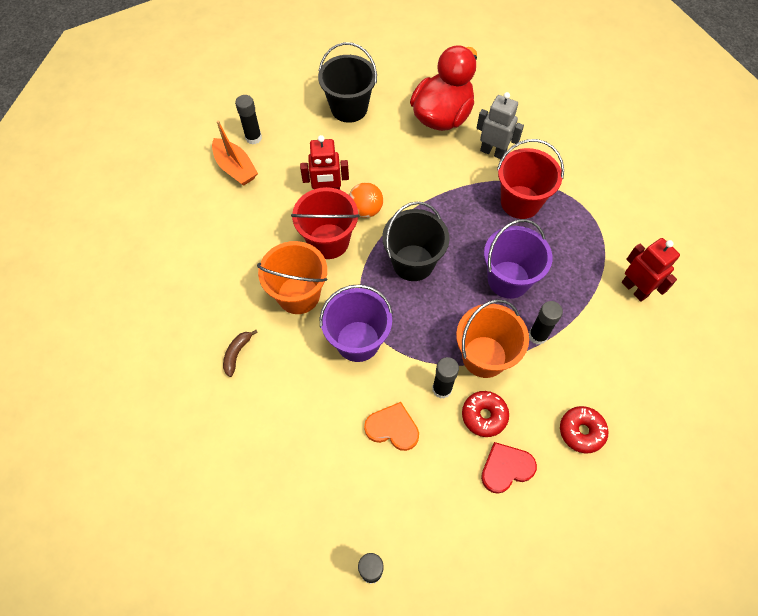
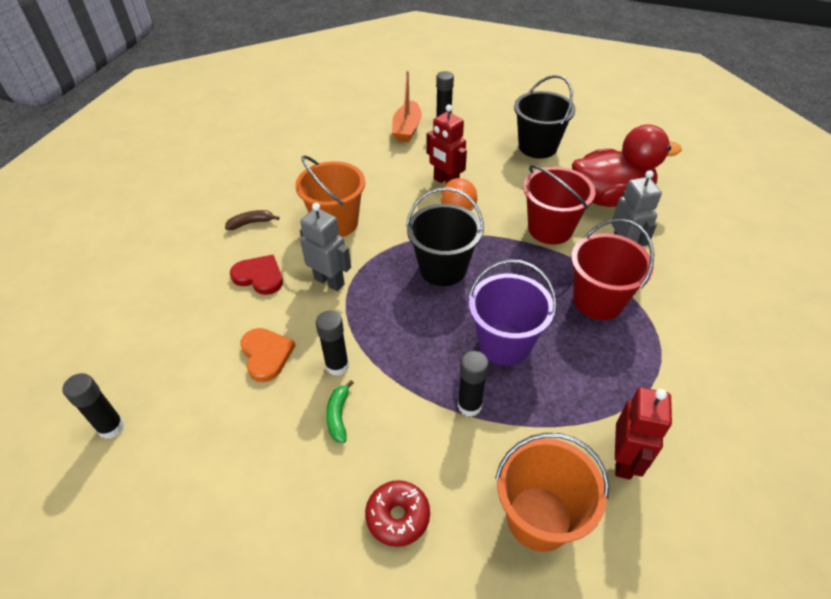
camera: 50 degrees right, 15 degrees down
red bucket [291,187,360,259] -> red bucket moved to [523,165,595,244]
purple bucket [319,284,393,362] -> grey robot [300,203,351,291]
orange bucket [456,299,529,378] -> orange bucket moved to [495,433,609,552]
red donut [462,391,509,437] -> green banana [326,380,354,443]
red heart [481,442,537,494] -> red heart moved to [230,255,283,295]

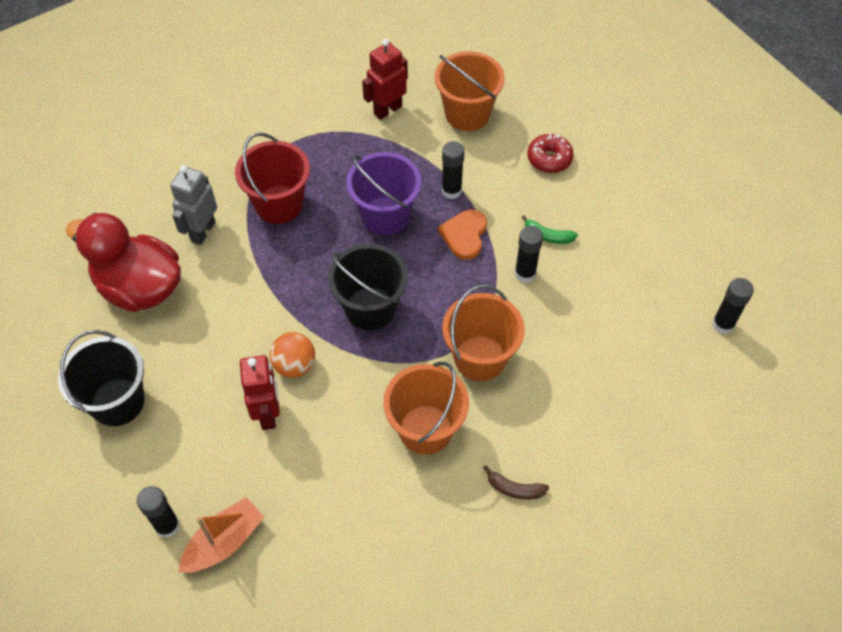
camera: 145 degrees left, 10 degrees up
red heart [230,255,283,295] -> none
orange heart [240,328,296,382] -> orange heart moved to [438,210,487,260]
grey robot [300,203,351,291] -> orange bucket [442,285,525,381]
green banana [326,380,354,443] -> green banana turned 75 degrees clockwise [521,215,578,244]
red bucket [523,165,595,244] -> none

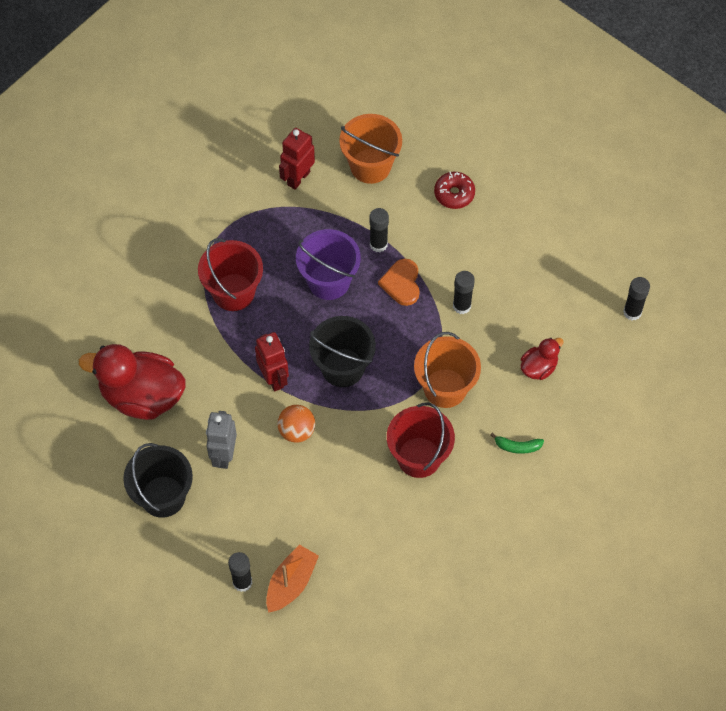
camera: 15 degrees left, 5 degrees up
grey robot [170,165,217,245] -> grey robot moved to [206,411,237,469]
red robot [240,355,280,430] -> red robot moved to [255,332,289,392]
orange bucket [383,362,469,455] -> red bucket [387,402,455,478]
brown banana [483,465,549,500] -> none
green banana [521,215,578,244] -> green banana moved to [490,433,544,454]
none -> red duck [520,338,564,380]

